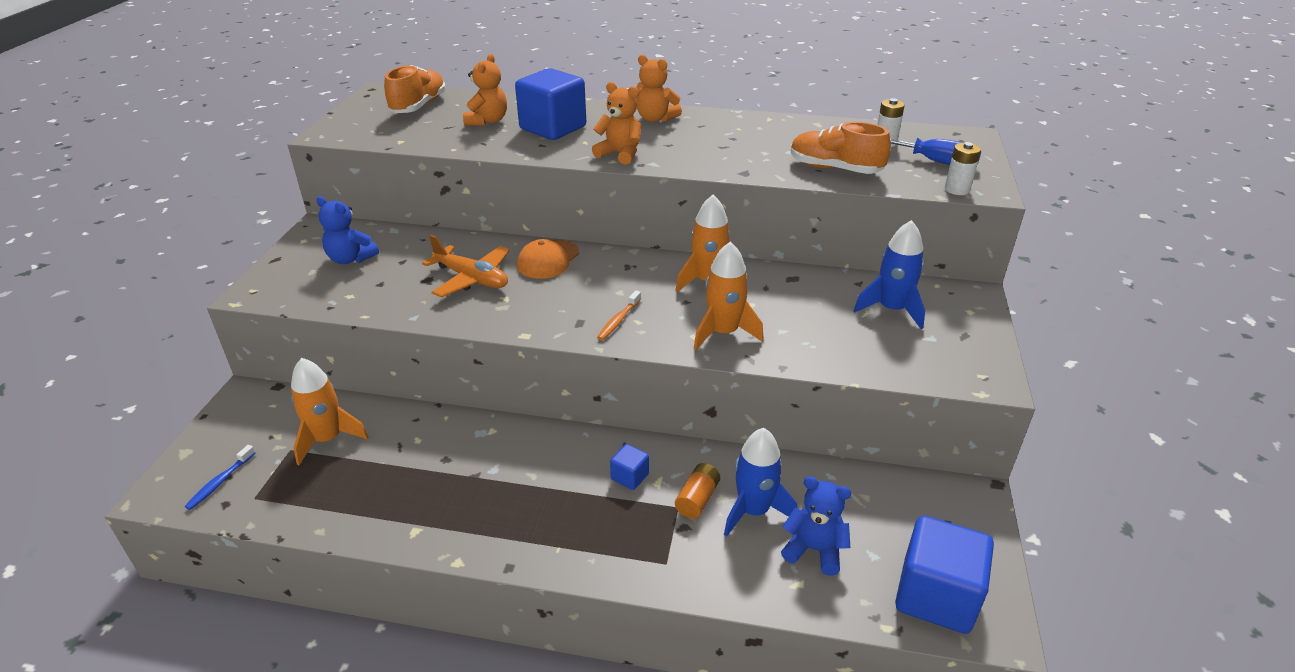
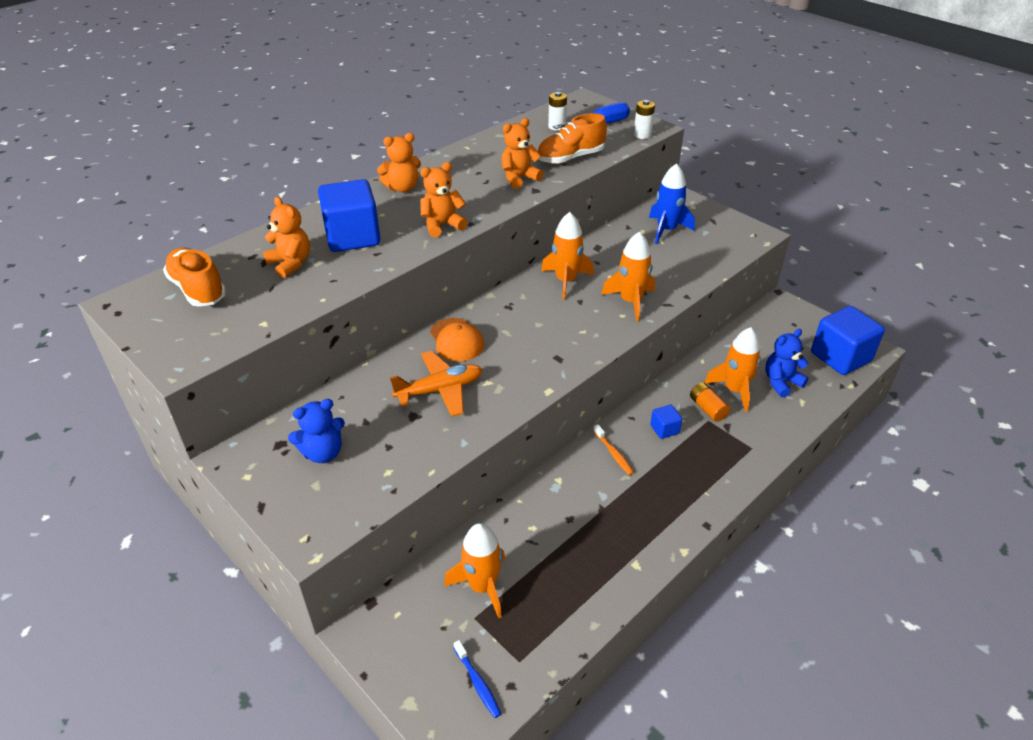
camera: 55 degrees left, 5 degrees up
orange toothbrush [597,290,641,340] -> orange toothbrush moved to [593,424,634,475]
blue rocket [724,428,797,537] -> orange rocket [704,327,761,412]
none -> orange teddy bear [501,118,544,189]

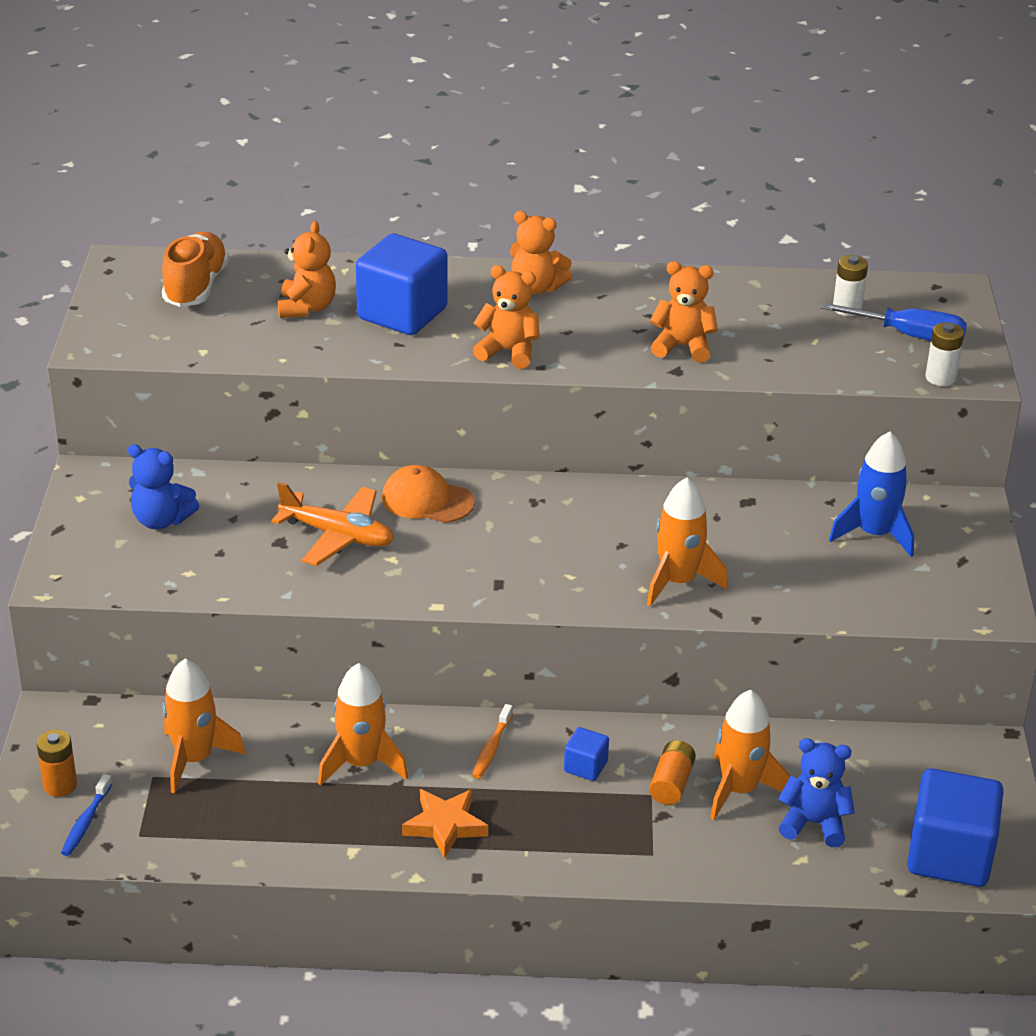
camera: 45 degrees right, 5 degrees down
orange cap [430,318,484,361] -> orange cap turned 90 degrees clockwise [382,465,475,523]
orange shoe [538,113,607,164] -> none
orange rocket [541,212,594,300] -> orange rocket moved to [318,663,408,786]
none -> orange battery [37,730,77,797]
none -> orange star [402,789,488,859]

